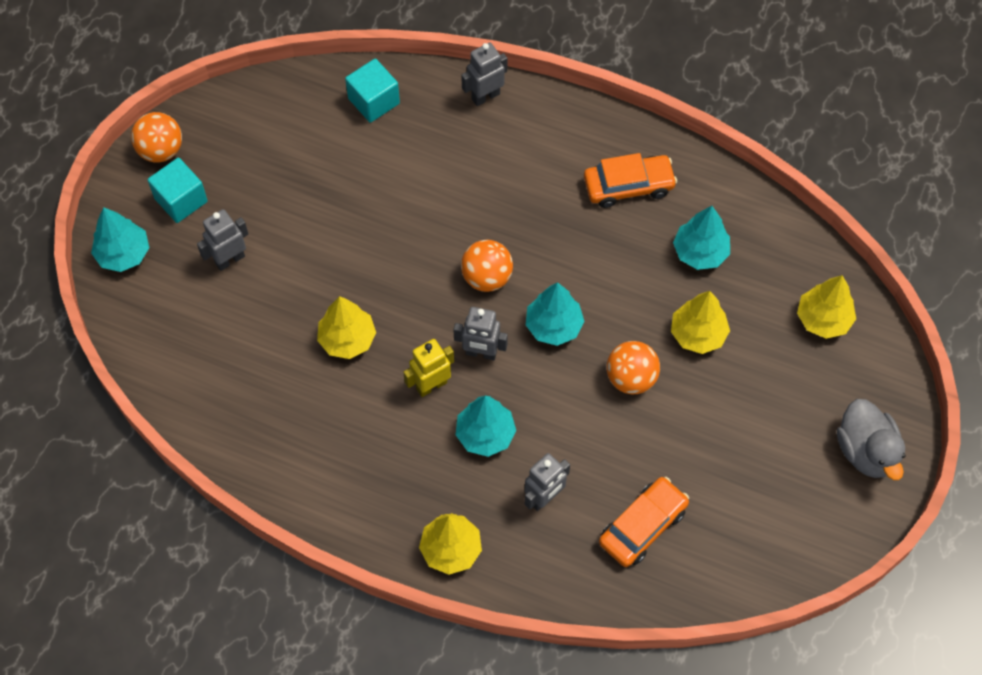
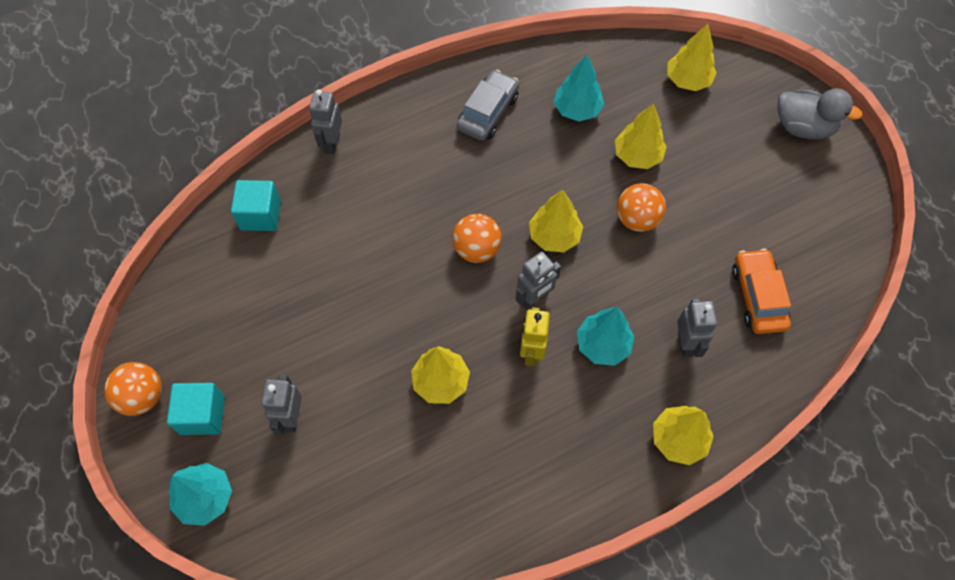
camera: 50 degrees left, 0 degrees up
turquoise tree [526,282,584,346] -> yellow tree [529,190,583,252]
orange car [584,153,677,208] -> grey car [457,70,519,141]

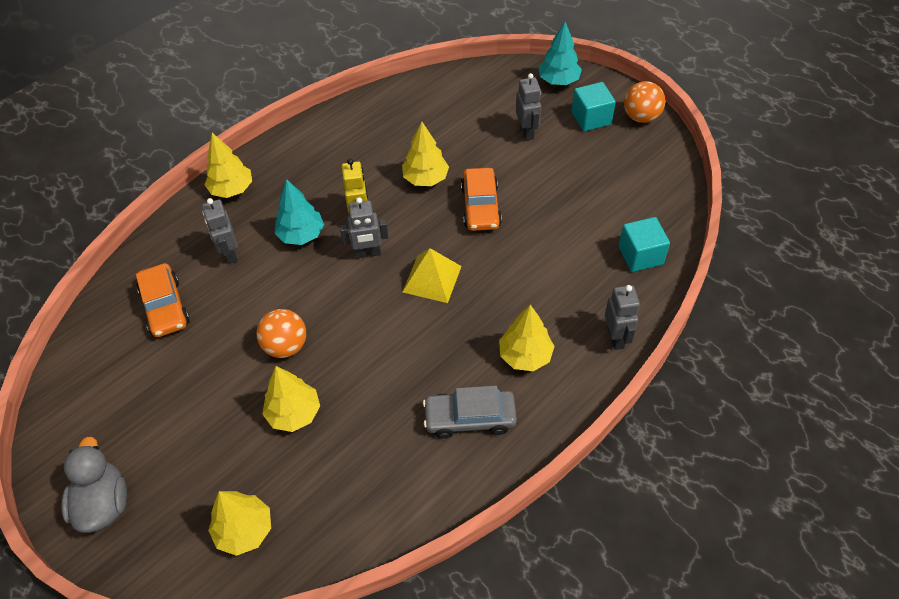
camera: 165 degrees right, 10 degrees down
orange ball [452,214,502,263] -> yellow pyramid [403,248,462,303]
grey car [457,70,519,141] -> grey car turned 75 degrees clockwise [423,386,517,438]
grey robot [516,252,561,309] -> grey robot turned 135 degrees counterclockwise [340,197,389,259]
yellow tree [529,190,583,252] -> yellow tree moved to [499,305,555,371]
turquoise tree [554,55,604,122] -> none
grey duck [777,88,863,139] -> grey duck turned 75 degrees clockwise [61,436,127,533]
none -> orange car [461,168,502,231]

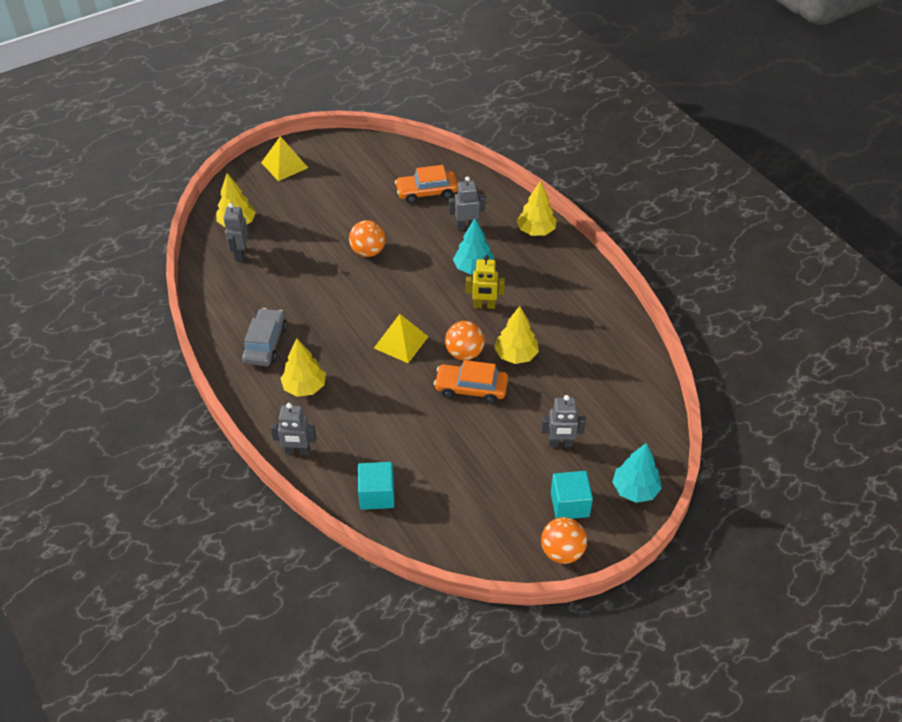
camera: 100 degrees right, 5 degrees down
grey duck [61,436,127,533] -> yellow pyramid [261,136,308,181]
yellow tree [262,366,320,432] -> none
grey robot [340,197,389,259] -> grey robot moved to [223,203,248,261]
none -> orange ball [445,321,485,360]

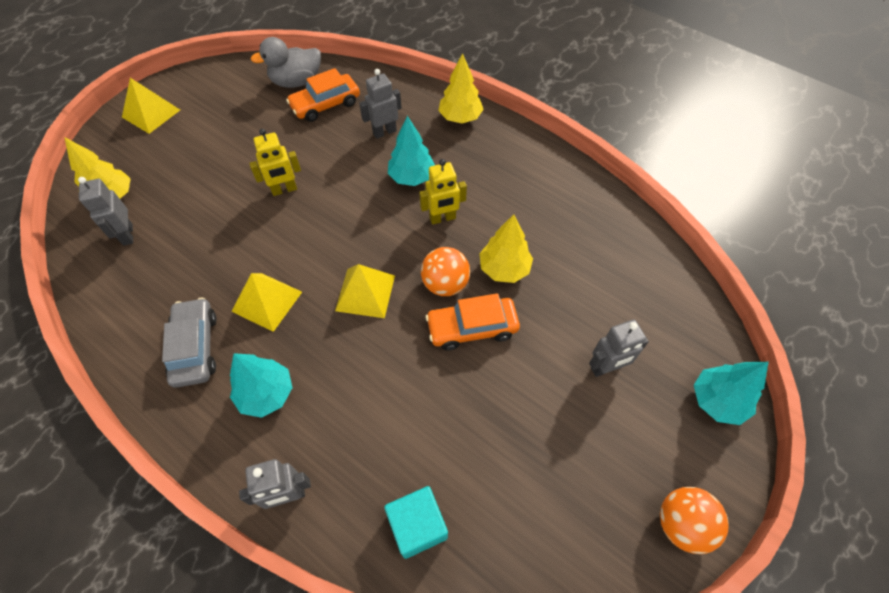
camera: 20 degrees left, 10 degrees up
yellow tree [280,338,326,397] -> turquoise tree [230,353,293,418]
orange ball [349,220,386,257] -> yellow robot [249,129,301,196]
turquoise cube [551,471,593,519] -> none
none -> yellow pyramid [232,273,302,332]
none -> grey duck [250,37,321,88]

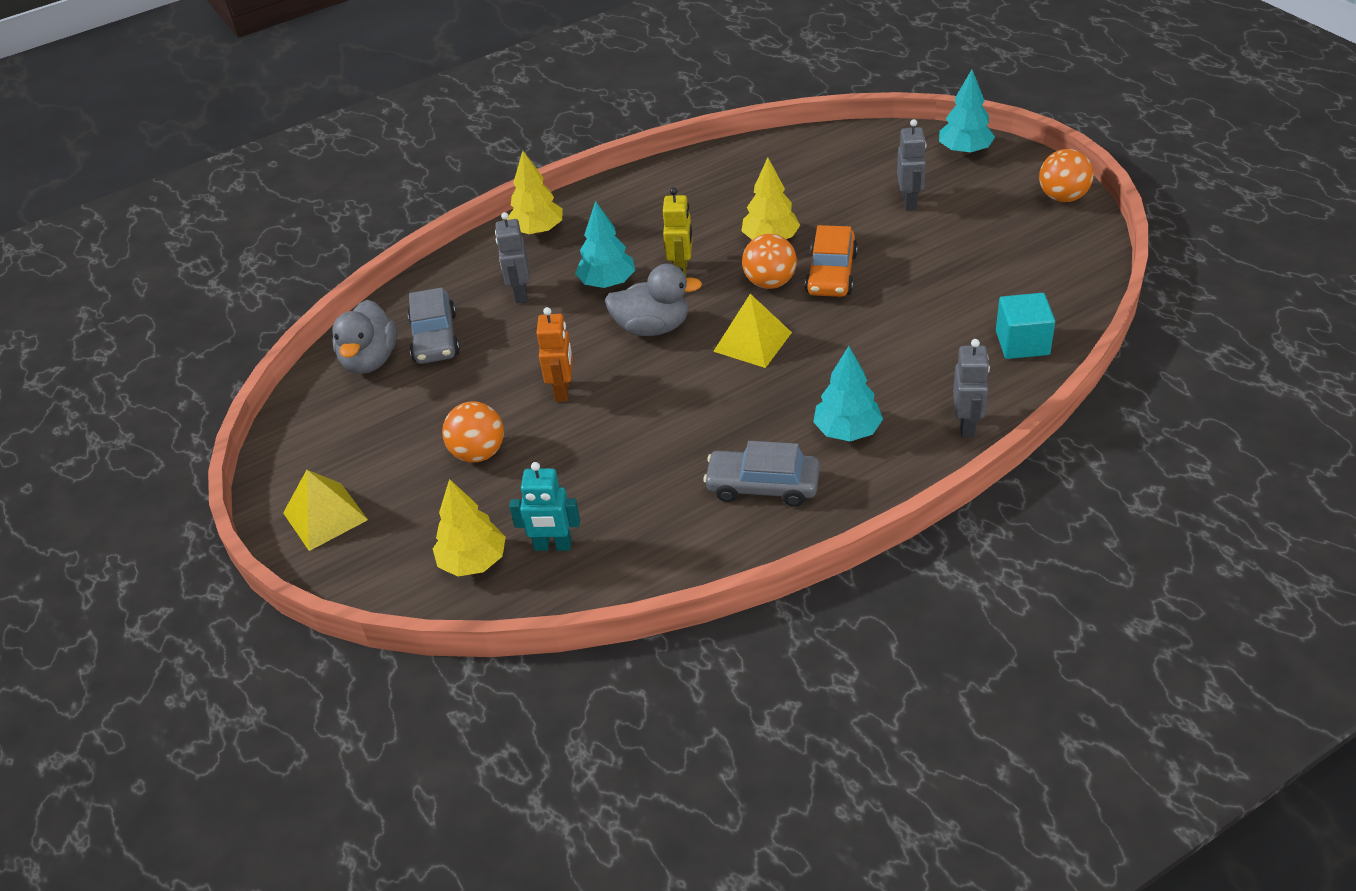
camera: 65 degrees left, 15 degrees down
grey robot [78,177,133,246] -> turquoise robot [509,462,580,551]
yellow pyramid [232,273,302,332] -> none
yellow robot [249,129,301,196] -> orange robot [537,307,573,402]
orange car [286,68,360,122] -> grey car [408,287,460,364]
none -> orange ball [442,402,504,463]
none -> grey duck [605,264,702,336]

